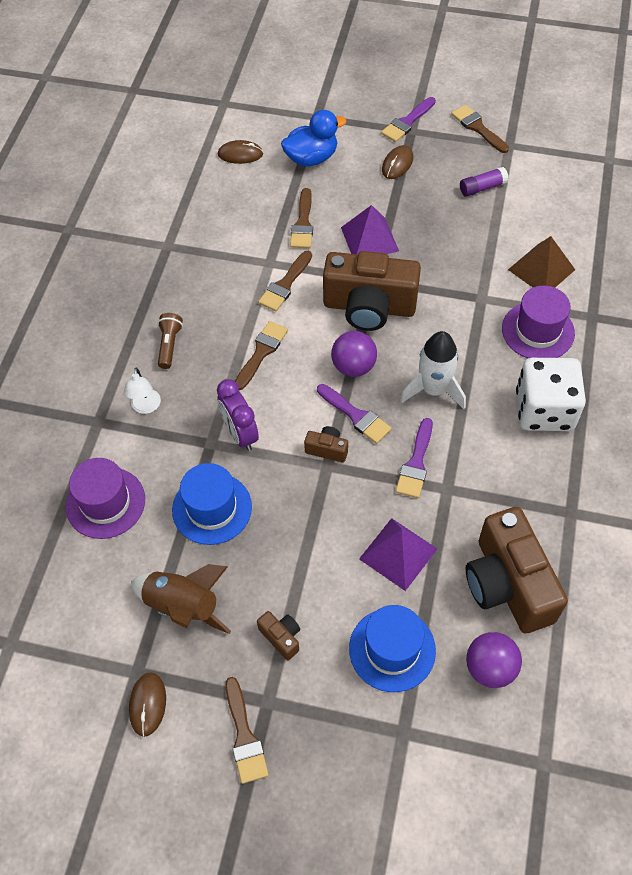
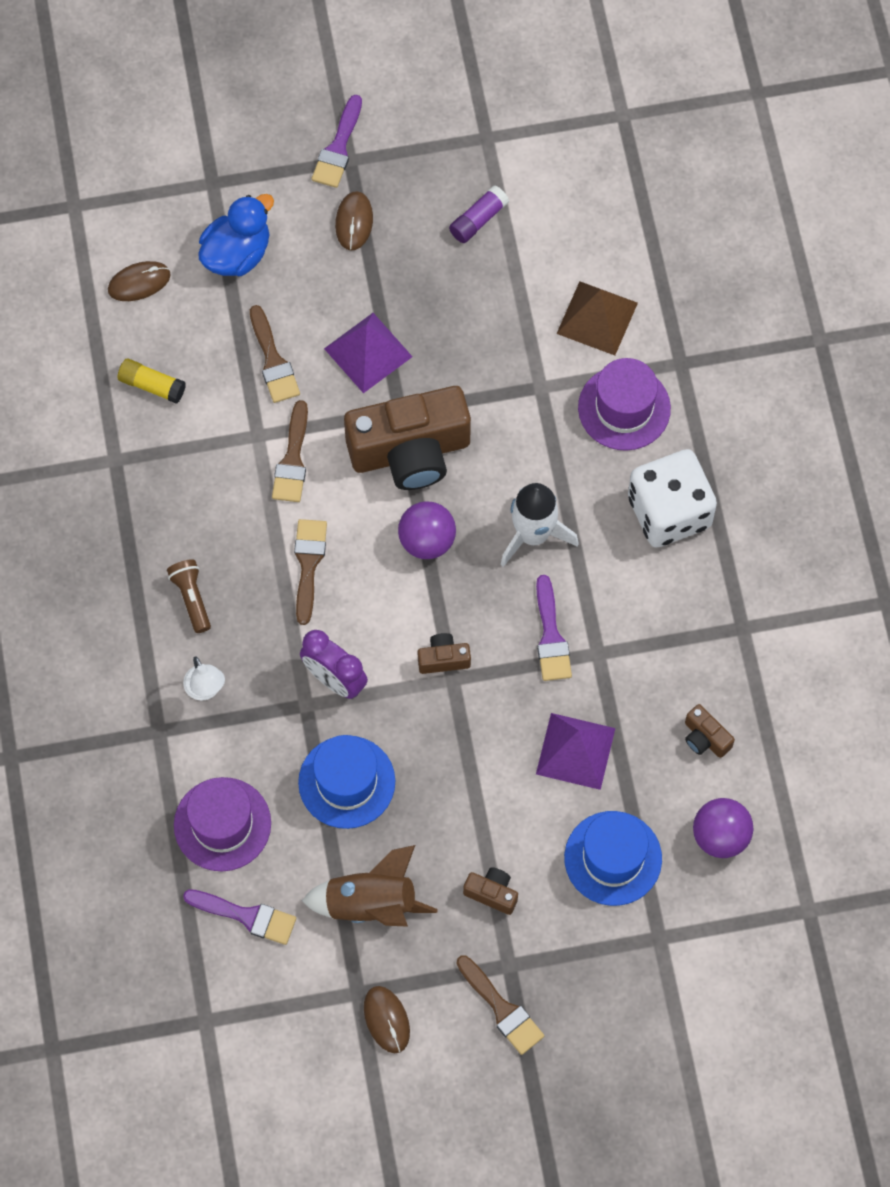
camera: 25 degrees left, 10 degrees up
purple brush [317,384,392,444] -> purple brush moved to [183,889,296,945]
brown brush [451,105,509,153] -> none
brown camera [466,507,568,633] -> brown camera [685,704,735,758], size x0.42
none -> yellow glue stick [117,359,186,403]

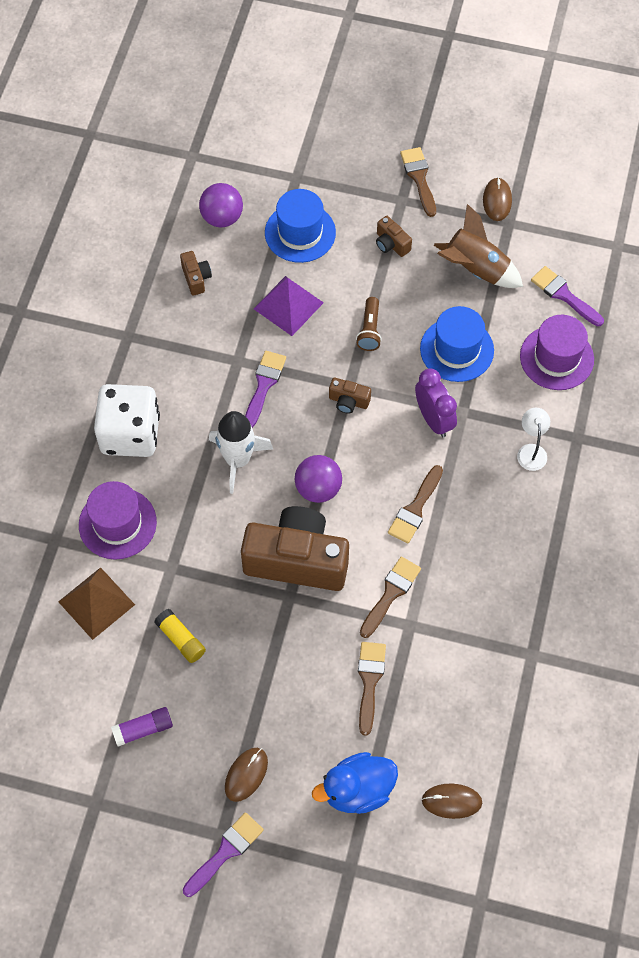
camera: 155 degrees left, 5 degrees down
yellow glue stick [117,359,186,403] -> yellow glue stick moved to [155,609,206,663]
brown flashlight [167,559,211,633] -> brown flashlight moved to [356,297,382,351]
purple pyramid [324,313,413,393] -> none

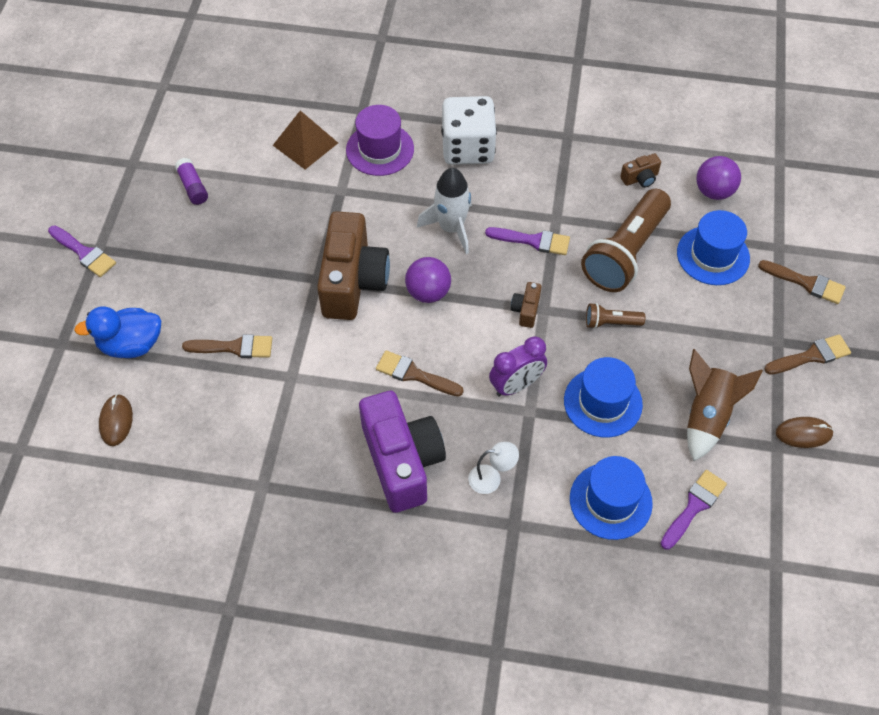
camera: 85 degrees right, 5 degrees down
yellow glue stick [155,609,206,663] -> none
brown mouse [225,748,268,802] -> none
purple pyramid [254,276,324,336] -> brown flashlight [581,189,671,292]
blue duck [312,752,398,814] -> blue duck turned 75 degrees counterclockwise [74,306,161,358]
brown brush [360,556,421,638] -> brown brush moved to [758,260,846,304]
brown camera [376,216,412,257] -> none
purple hat [520,315,594,390] -> blue hat [570,456,653,540]
none -> purple camera [359,391,446,513]

